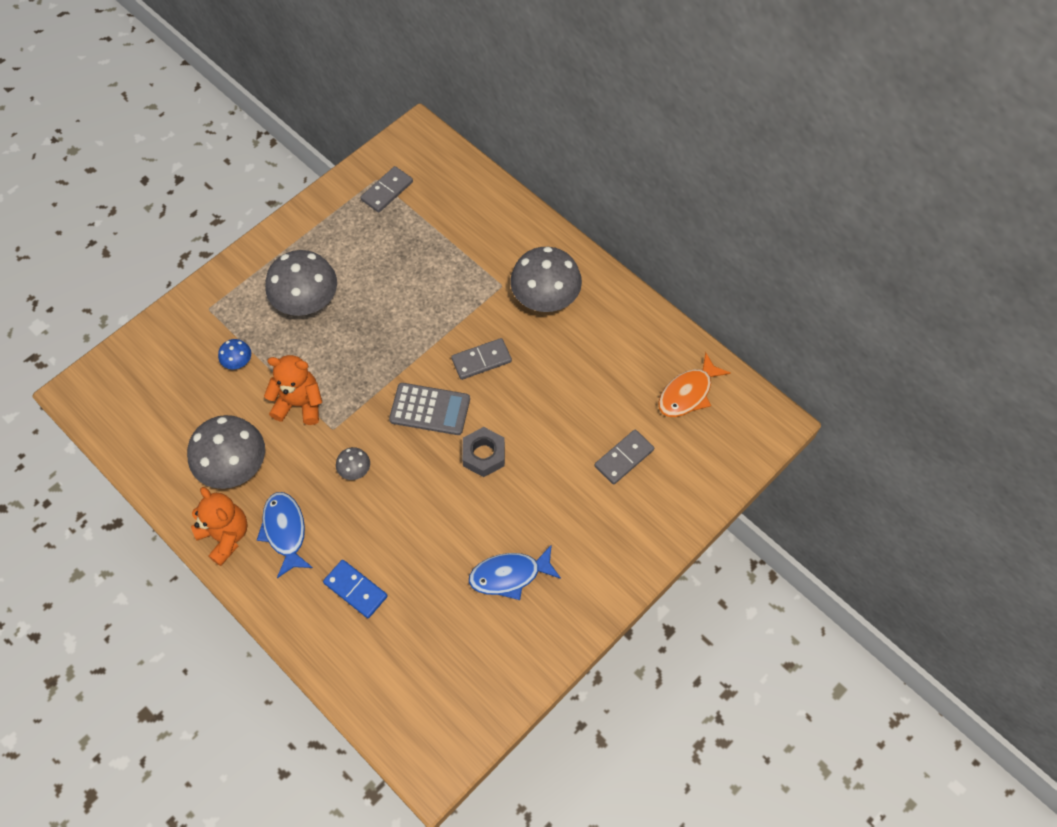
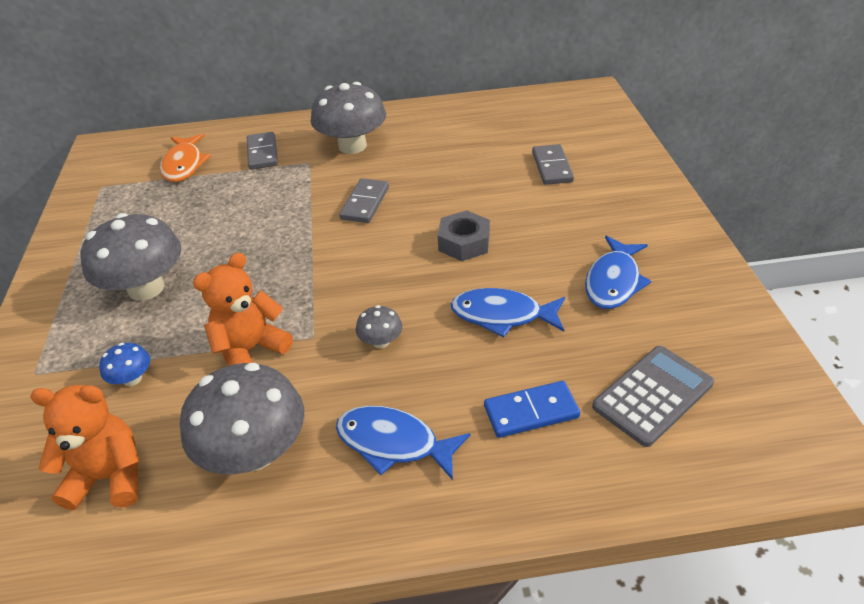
camera: 50 degrees left, 20 degrees down
orange teddy bear [191,487,248,566] -> orange teddy bear moved to [30,385,140,510]
grey domino [361,166,413,213] -> grey domino moved to [247,132,278,170]
grey calculator [389,383,470,435] -> grey calculator moved to [592,346,714,447]
orange fish [658,352,731,417] -> orange fish moved to [160,134,211,182]
none -> blue fish [451,288,565,337]

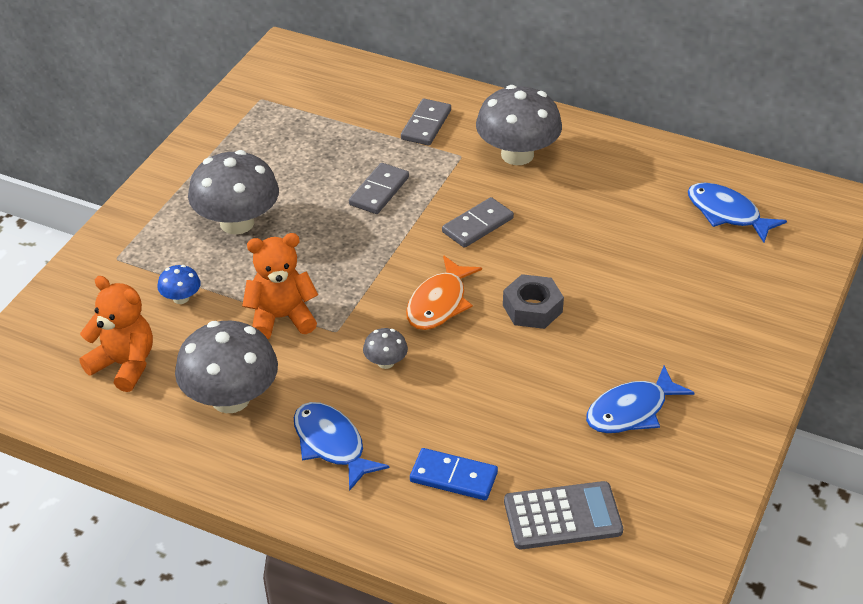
camera: 30 degrees right, 0 degrees up
orange fish [160,134,211,182] -> orange fish moved to [406,255,482,330]
blue fish [451,288,565,337] -> blue fish moved to [688,183,787,243]
grey domino [532,144,574,185] -> grey domino moved to [349,163,409,214]

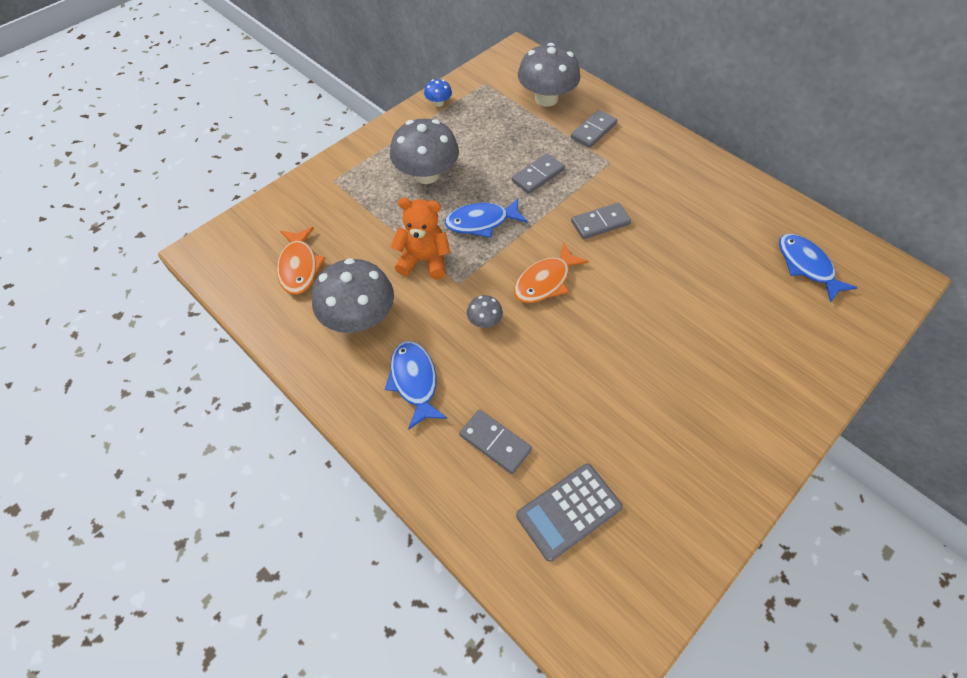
camera: 20 degrees right, 15 degrees up
orange teddy bear [79,276,153,392] -> orange fish [277,227,325,295]
blue mushroom [157,265,201,304] -> blue mushroom moved to [424,79,452,107]
blue domino [410,448,498,500] -> grey domino [459,410,532,474]
grey mushroom [476,85,562,165] -> grey mushroom moved to [518,43,580,107]
grey nut [503,274,564,329] -> none
grey calculator [504,481,623,549] -> grey calculator turned 135 degrees clockwise [516,463,623,562]
blue fish [586,366,694,433] -> blue fish moved to [445,198,528,238]

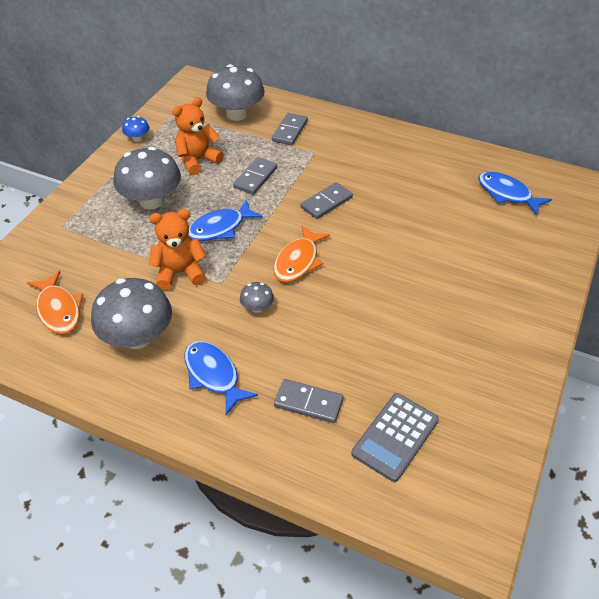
camera: 20 degrees left, 10 degrees down
none -> orange teddy bear [172,97,224,176]

